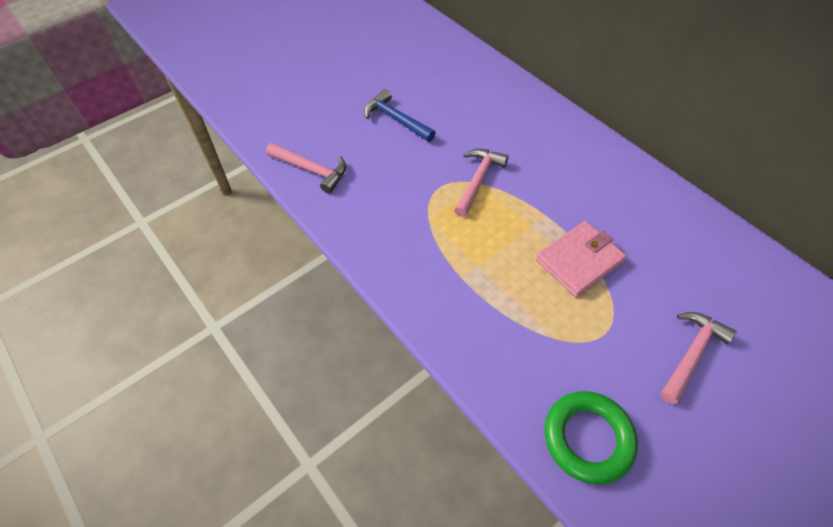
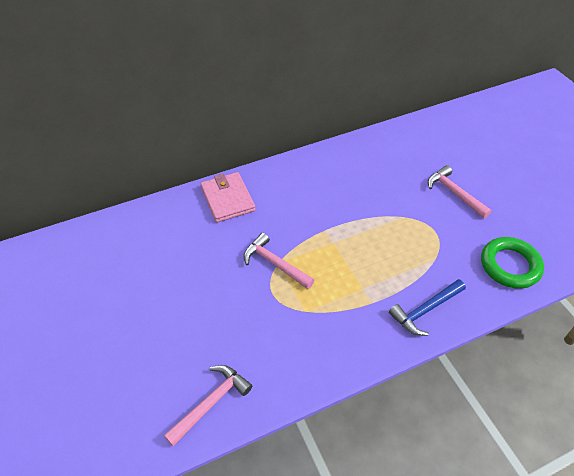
camera: 75 degrees left, 5 degrees down
blue hammer [364,89,436,142] -> blue hammer moved to [389,279,466,336]
pink wallet [536,221,626,297] -> pink wallet moved to [200,172,255,223]

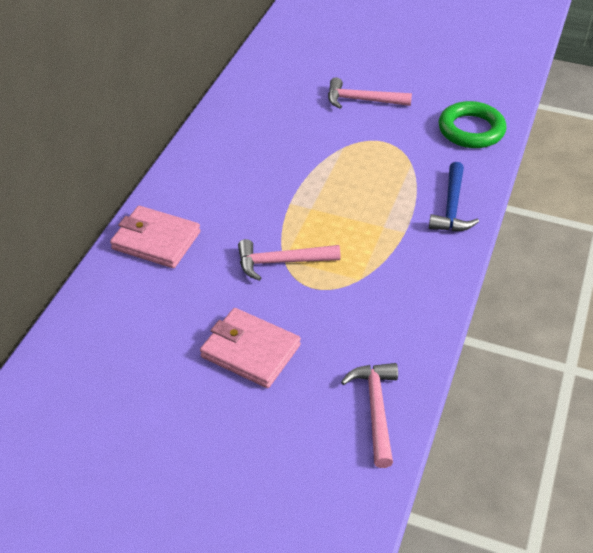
camera: 45 degrees left, 5 degrees down
none -> pink wallet [200,308,301,388]

